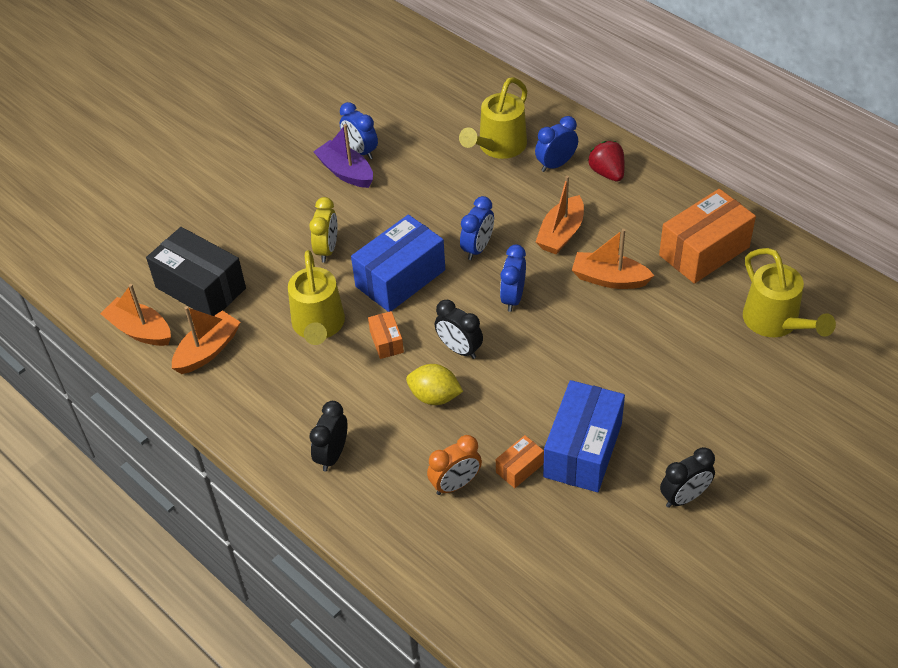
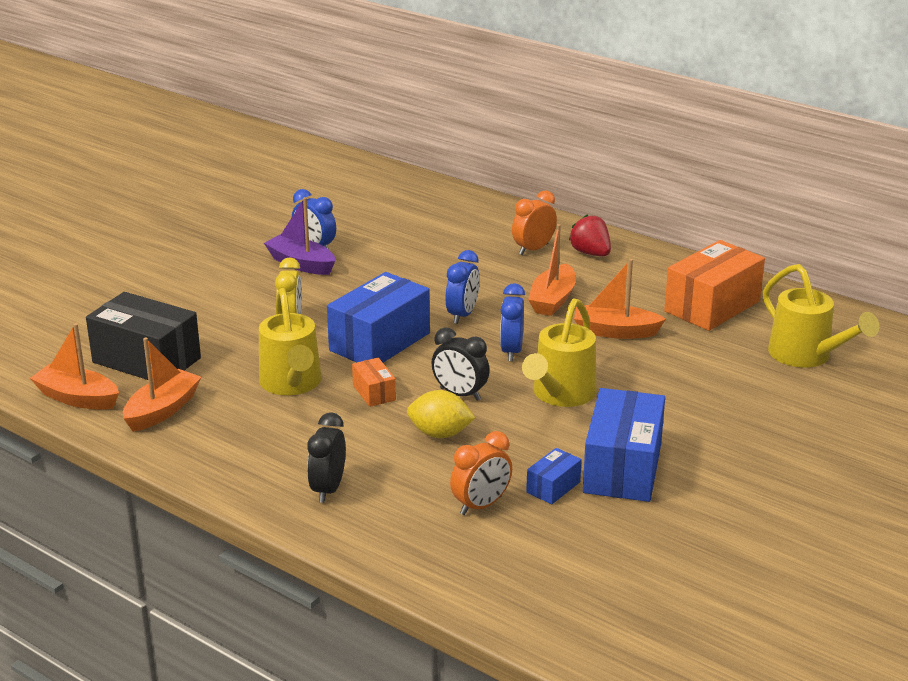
camera: 10 degrees left, 20 degrees down
yellow watering can [459,77,527,159] -> yellow watering can moved to [522,299,597,407]
orange box [496,435,544,488] -> blue box [526,448,582,504]
blue clock [535,116,578,172] -> orange clock [512,190,557,255]
black clock [660,447,715,508] -> none

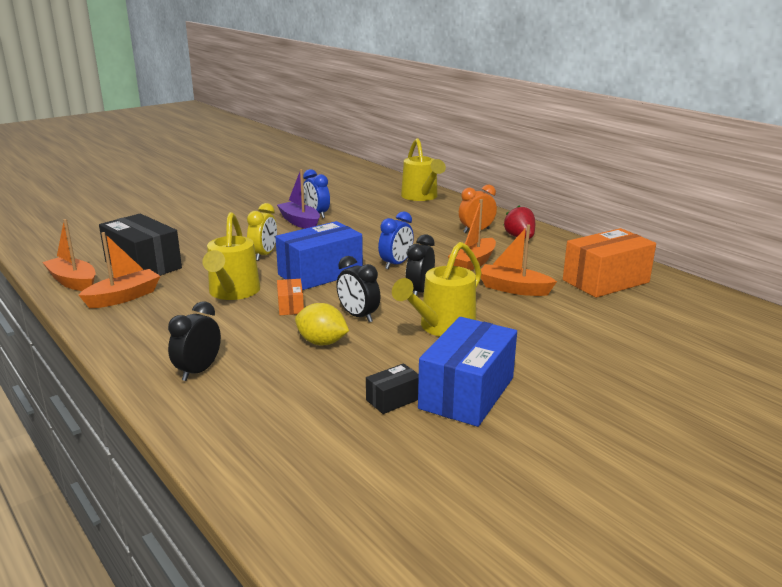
camera: 15 degrees right, 5 degrees down
orange clock [450,431,512,515] -> none
blue clock [500,283,525,361] -> black clock [406,234,435,296]
blue box [526,448,582,504] -> black box [366,363,419,414]
yellow watering can [763,264,879,368] -> yellow watering can moved to [401,138,446,201]

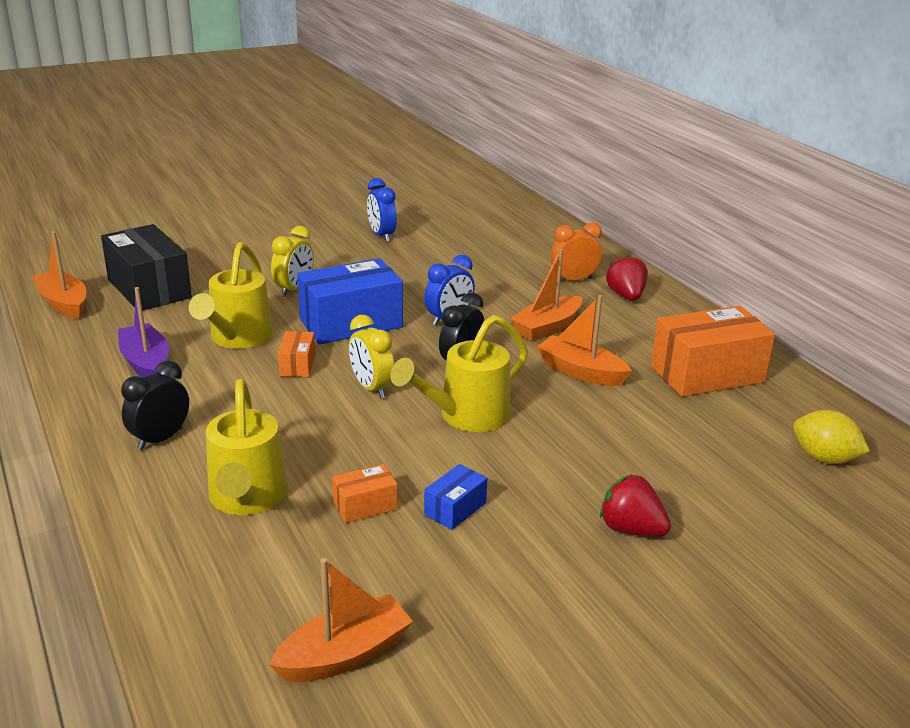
camera: 10 degrees right, 5 degrees up
orange boat [79,232,160,308] -> orange boat moved to [269,558,413,682]
purple boat [277,169,320,229] -> purple boat moved to [118,287,169,378]
yellow lemon [295,303,349,345] -> yellow lemon moved to [793,410,870,464]
black clock [336,256,381,322] -> yellow clock [349,315,394,399]
black box [366,363,419,414] -> orange box [332,464,397,523]
yellow watering can [401,138,446,201] -> yellow watering can moved to [206,379,288,515]
blue box [418,317,517,427] -> blue box [424,464,487,530], size x0.47
none -> red strawberry [600,474,671,537]

